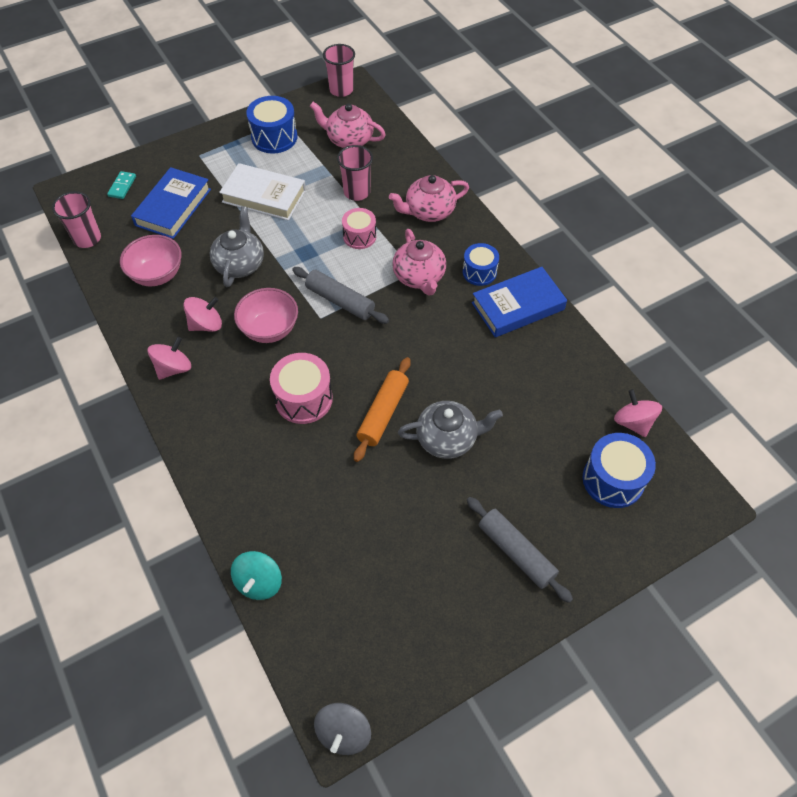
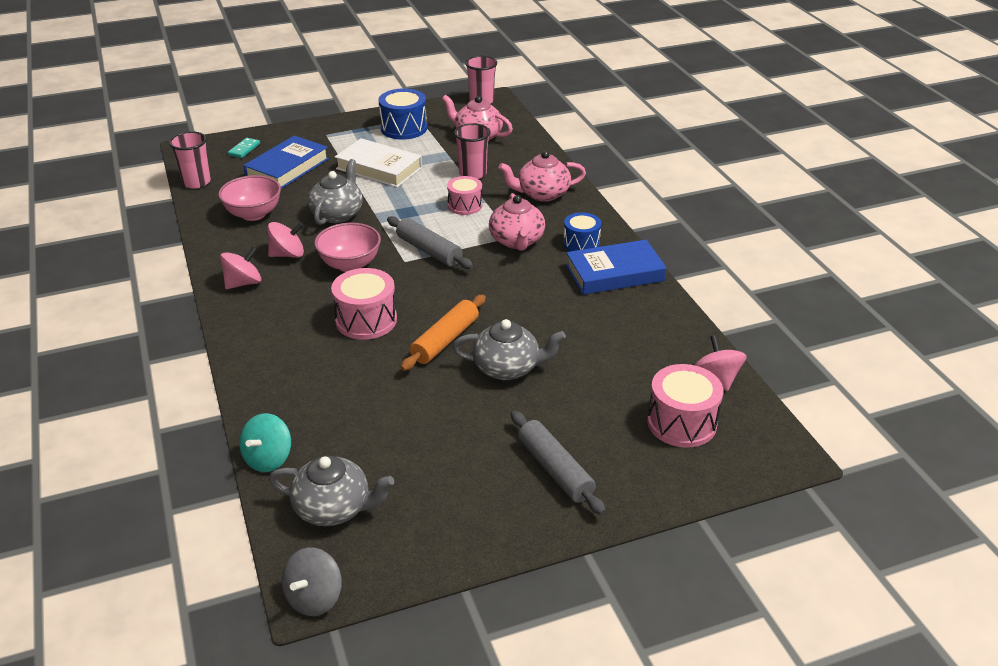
camera: 10 degrees right, 20 degrees down
blue drum [583,433,656,508] -> pink drum [647,364,723,448]
none -> grey teapot [269,456,394,526]

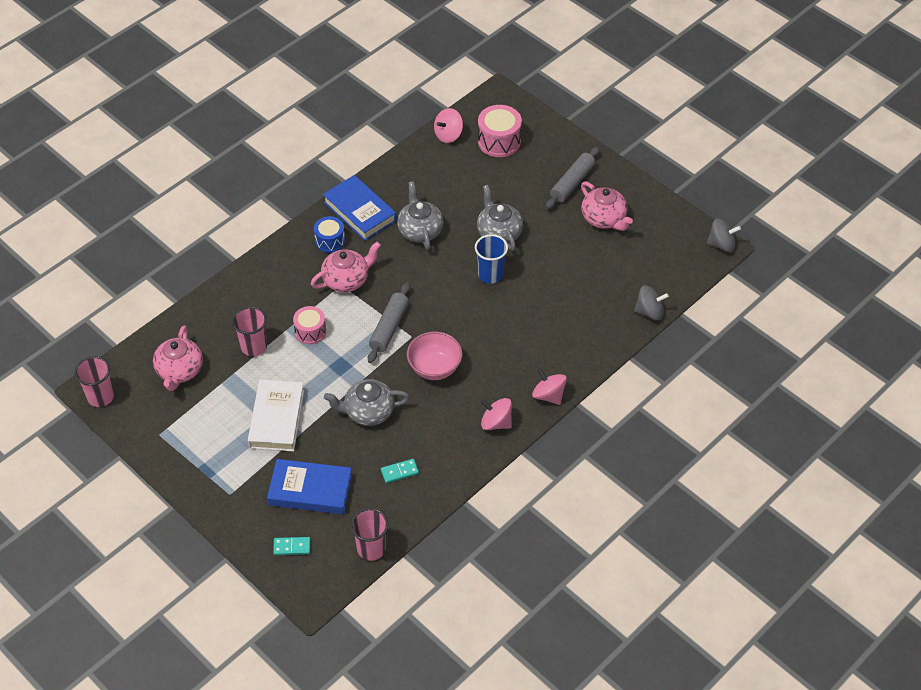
camera: 115 degrees left, 15 degrees up
pink bowl [218,175,281,221] -> turquoise domino [381,459,419,483]
turquoise spinning top [239,413,291,472] -> grey spinning top [634,285,669,320]
pink spinning top [267,222,304,258] -> pink spinning top moved to [532,368,567,405]
grey teapot [269,456,394,526] -> grey teapot moved to [397,181,444,250]
pink drum [331,268,397,340] -> none
blue drum [379,88,427,140] -> none
orange rolling pin [401,295,486,371] -> blue cup [475,234,508,284]
pink teapot [499,151,586,202] -> pink teapot moved to [581,181,633,231]

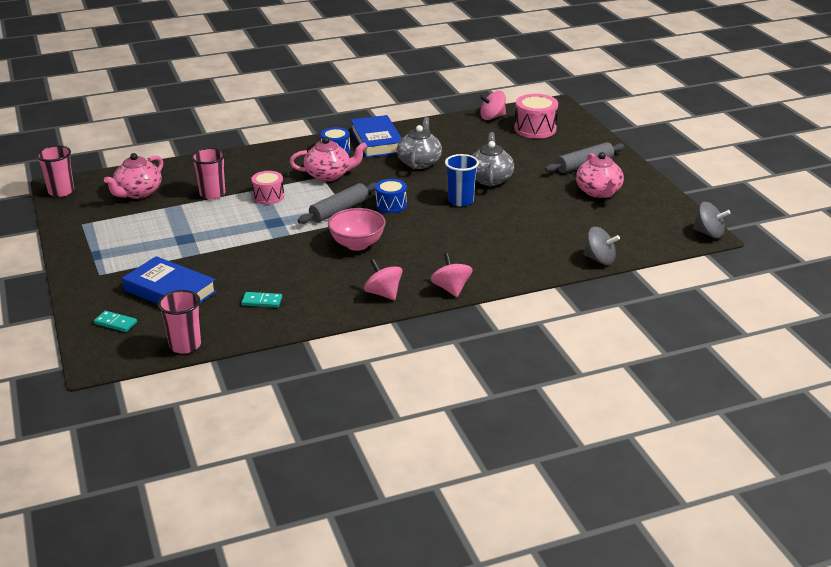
camera: 25 degrees right, 20 degrees down
white book [248,380,304,452] -> none
grey teapot [324,379,410,426] -> none
none -> blue drum [375,179,407,213]

